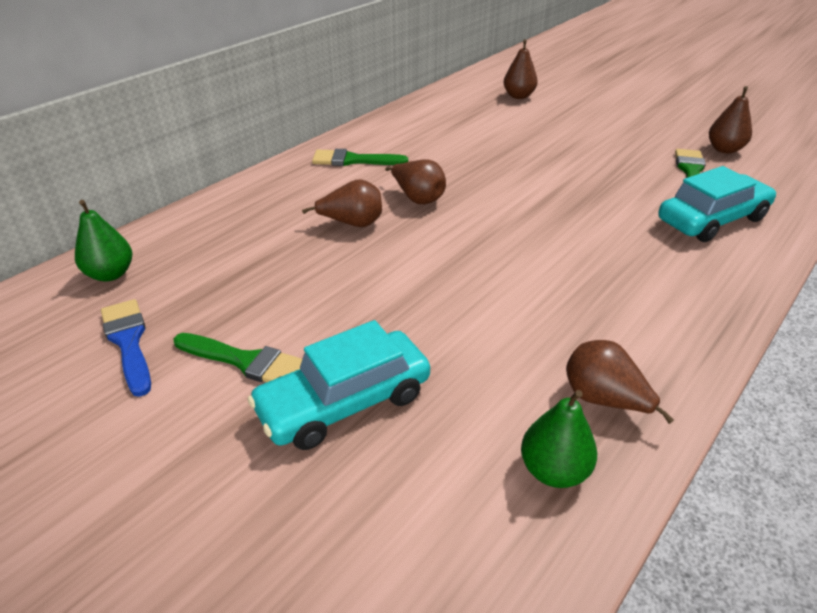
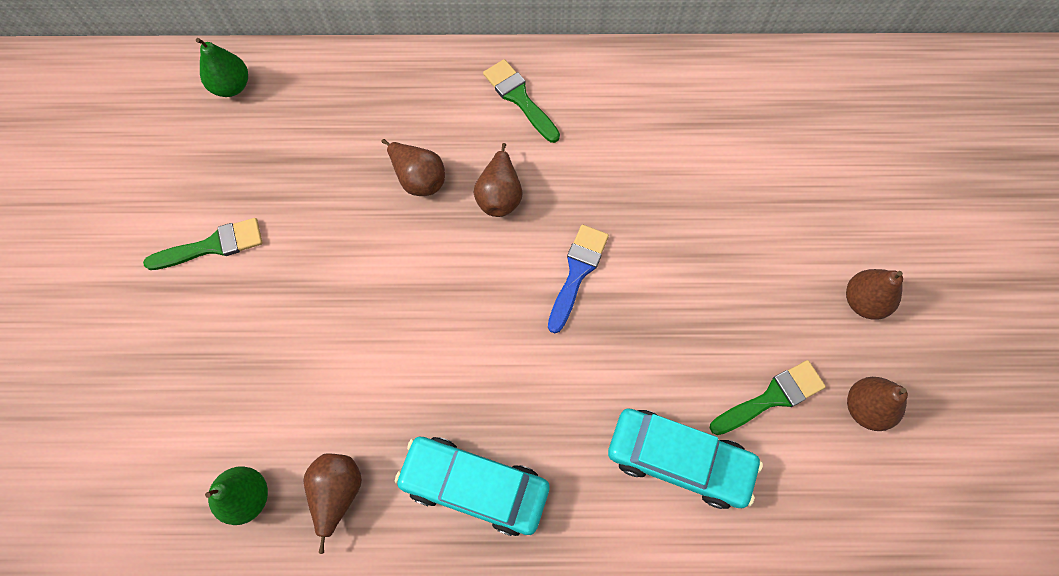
camera: 50 degrees right, 30 degrees up
blue brush [101,299,151,397] -> blue brush moved to [548,225,609,333]
green brush [174,333,302,382] -> green brush turned 90 degrees counterclockwise [143,218,263,270]
turquoise car [248,320,430,450] -> turquoise car moved to [395,437,549,536]
brown pear [503,39,538,99] -> brown pear moved to [846,269,903,319]

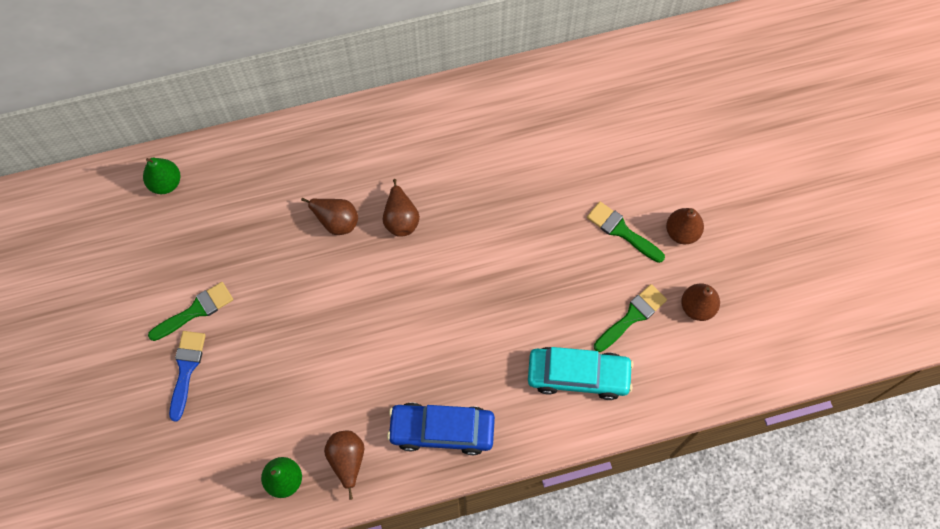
camera: 15 degrees left, 0 degrees up
turquoise car [395,437,549,536] -> blue car [387,403,495,455]
green brush [483,59,560,143] -> green brush moved to [587,201,665,263]
blue brush [548,225,609,333] -> blue brush moved to [169,331,206,422]

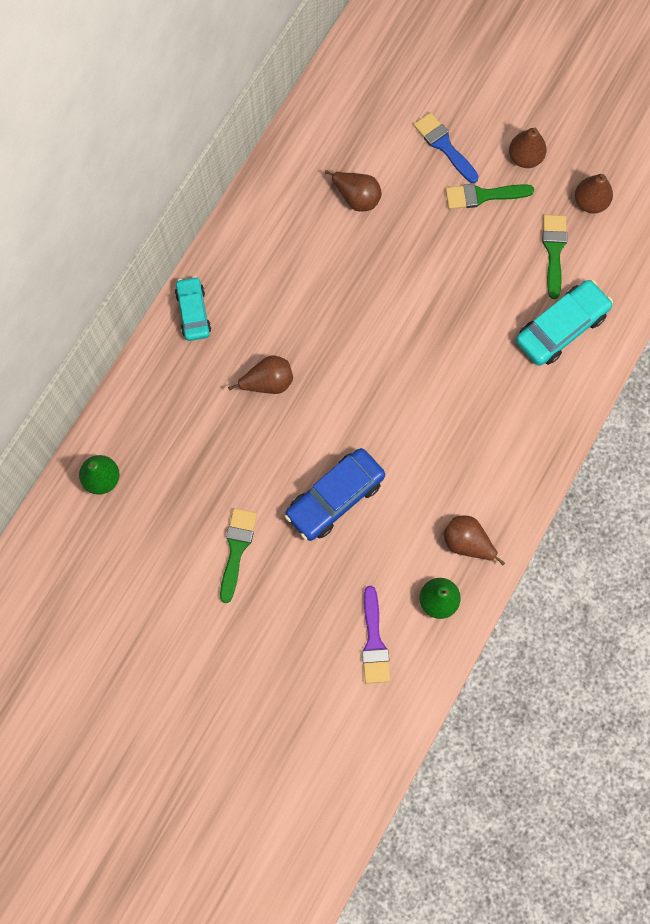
camera: 45 degrees left, 5 degrees up
blue brush [169,331,206,422] -> blue brush moved to [414,112,479,183]
brown pear [383,179,420,237] -> brown pear moved to [325,170,382,212]
blue car [387,403,495,455] -> blue car moved to [285,448,385,541]
none -> turquoise car [175,276,211,341]
none -> purple brush [362,586,390,684]

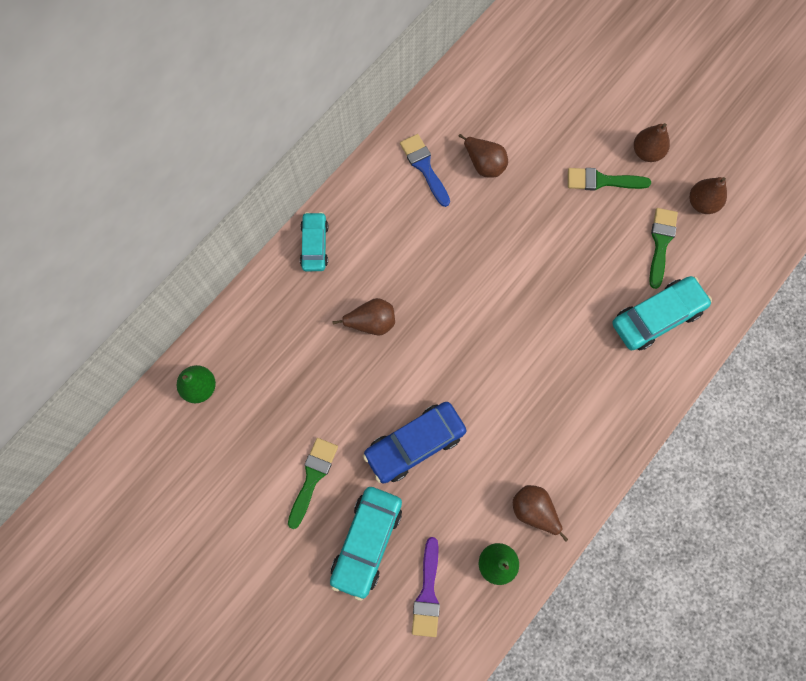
camera: 10 degrees right, 0 degrees up
blue brush [414,112,479,183] -> blue brush moved to [400,134,450,207]
none -> turquoise car [330,487,402,601]

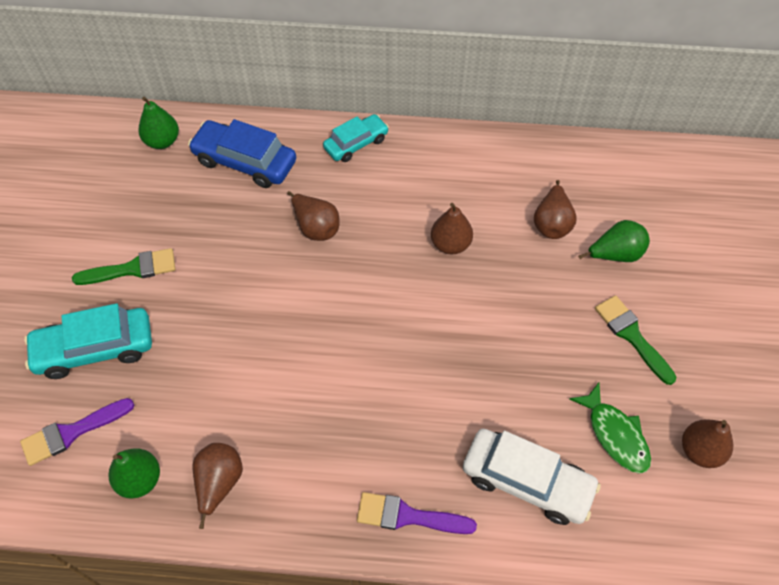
camera: 55 degrees right, 15 degrees down
blue car [363,402,466,483] -> blue car moved to [188,119,296,188]
blue brush [400,134,450,207] -> none
turquoise car [612,276,712,350] -> white car [463,429,601,525]
brown pear [634,123,670,162] -> brown pear moved to [431,203,473,255]
green brush [649,208,678,289] -> green fish [569,383,651,474]
none -> purple brush [357,492,477,534]
none -> green pear [578,220,650,262]

